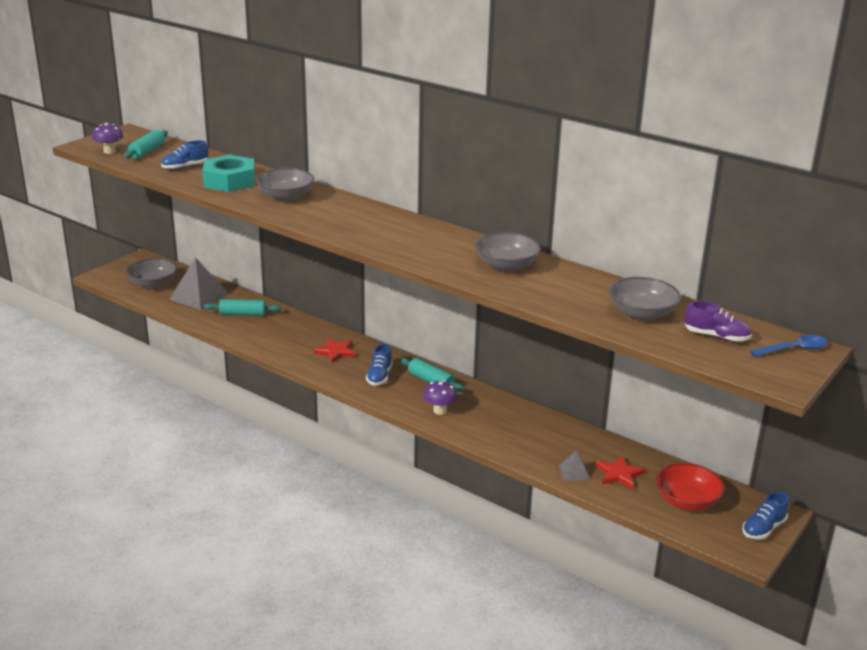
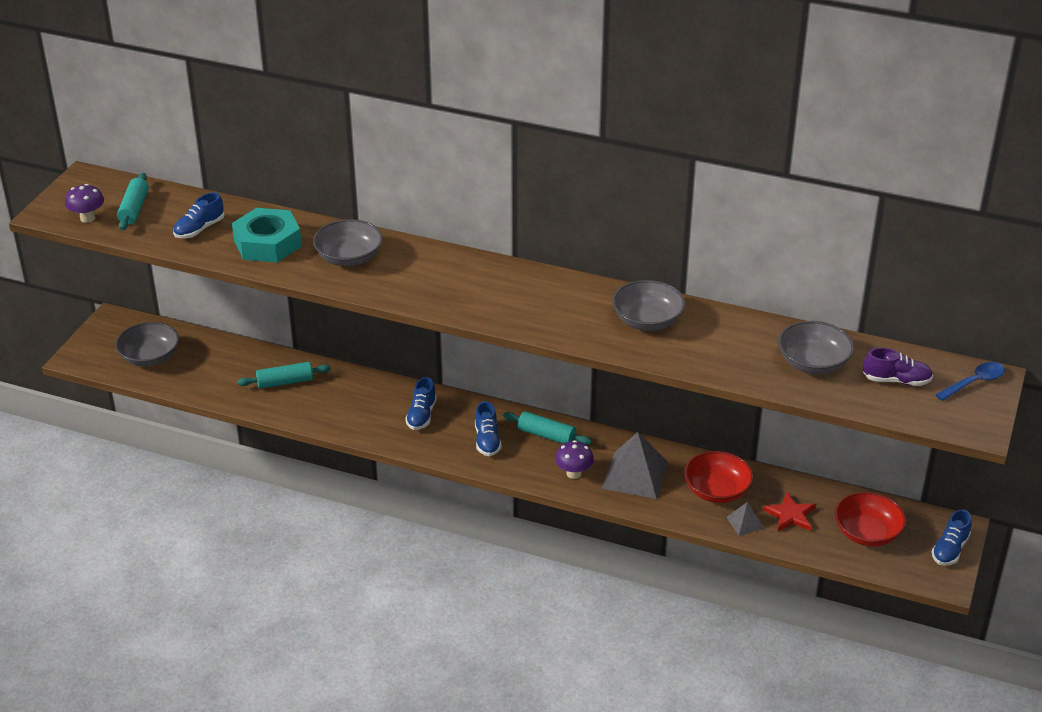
camera: 15 degrees left, 10 degrees up
grey pyramid [169,257,228,310] -> grey pyramid moved to [602,432,668,499]
red star [314,338,356,363] -> blue shoe [405,377,437,430]
none -> red bowl [684,451,753,503]

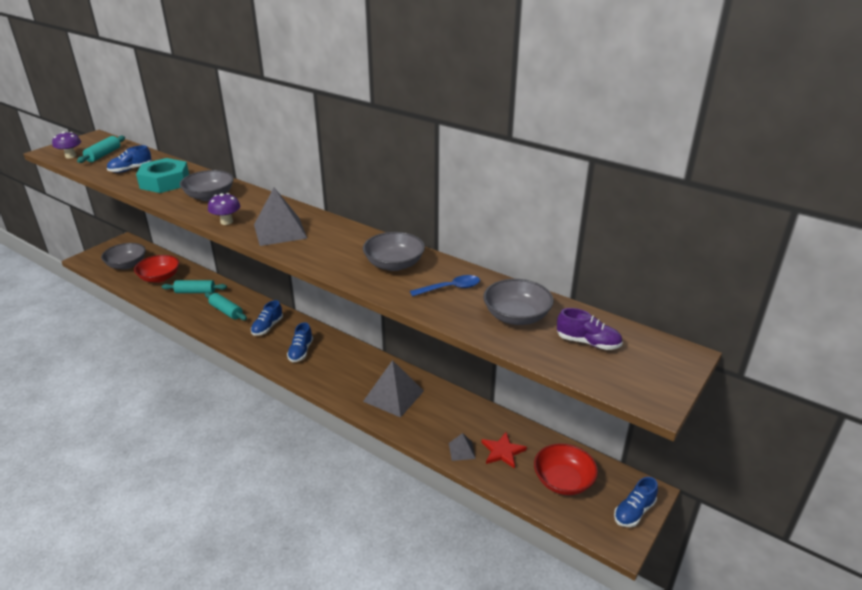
camera: 15 degrees right, 5 degrees down
turquoise rolling pin [503,411,592,445] -> turquoise rolling pin moved to [205,292,247,320]
purple mushroom [555,440,594,479] -> purple mushroom moved to [208,193,240,225]
red bowl [684,451,753,503] -> red bowl moved to [134,255,179,283]
blue spoon [935,362,1005,401] -> blue spoon moved to [410,275,480,297]
none -> grey pyramid [254,188,307,246]

